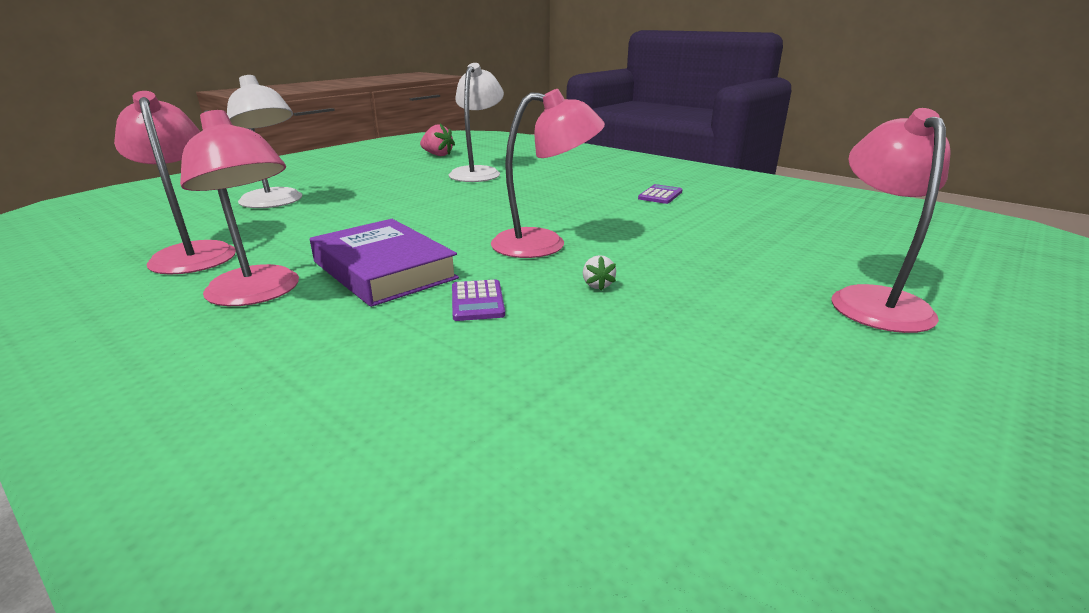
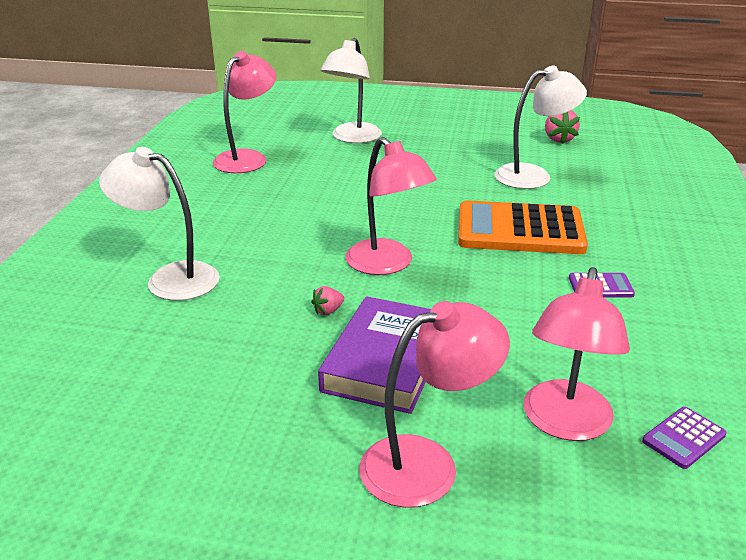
camera: 60 degrees right, 5 degrees up
pink lamp [180,110,299,306] -> pink lamp moved to [523,267,630,441]
purple book [310,219,459,307] -> purple book moved to [318,296,431,414]
purple calculator [452,279,505,321] -> purple calculator moved to [642,407,727,469]
white strawberry [583,255,616,290] -> pink strawberry [311,286,344,315]
none -> white lamp [99,147,220,301]
none -> orange calculator [458,200,588,254]

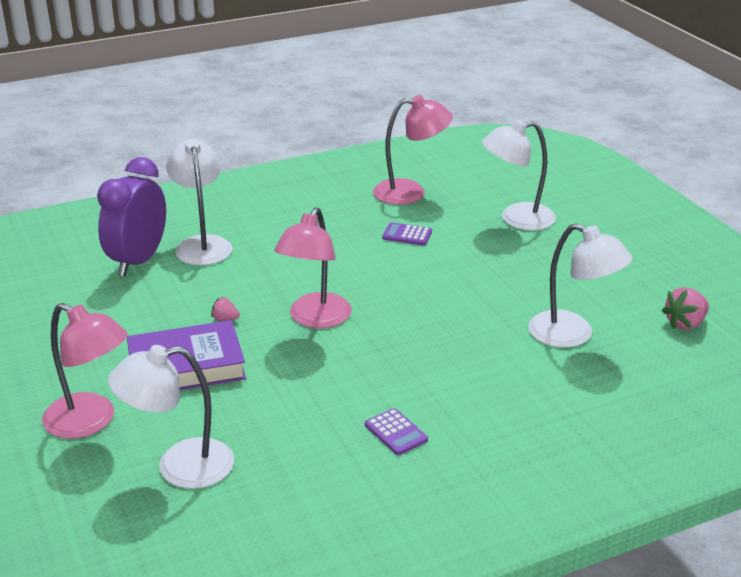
camera: 55 degrees right, 0 degrees up
orange calculator [458,200,588,254] -> none
pink lamp [523,267,630,441] -> white lamp [108,345,234,489]
purple calculator [642,407,727,469] -> purple calculator moved to [382,222,432,246]
none -> purple clock [97,157,166,276]

